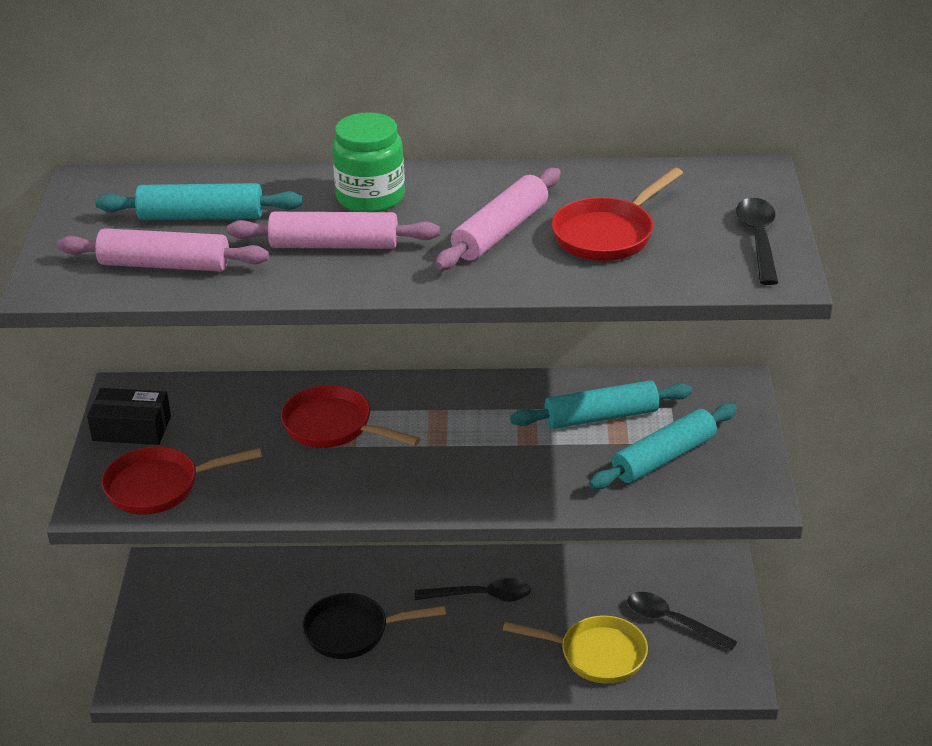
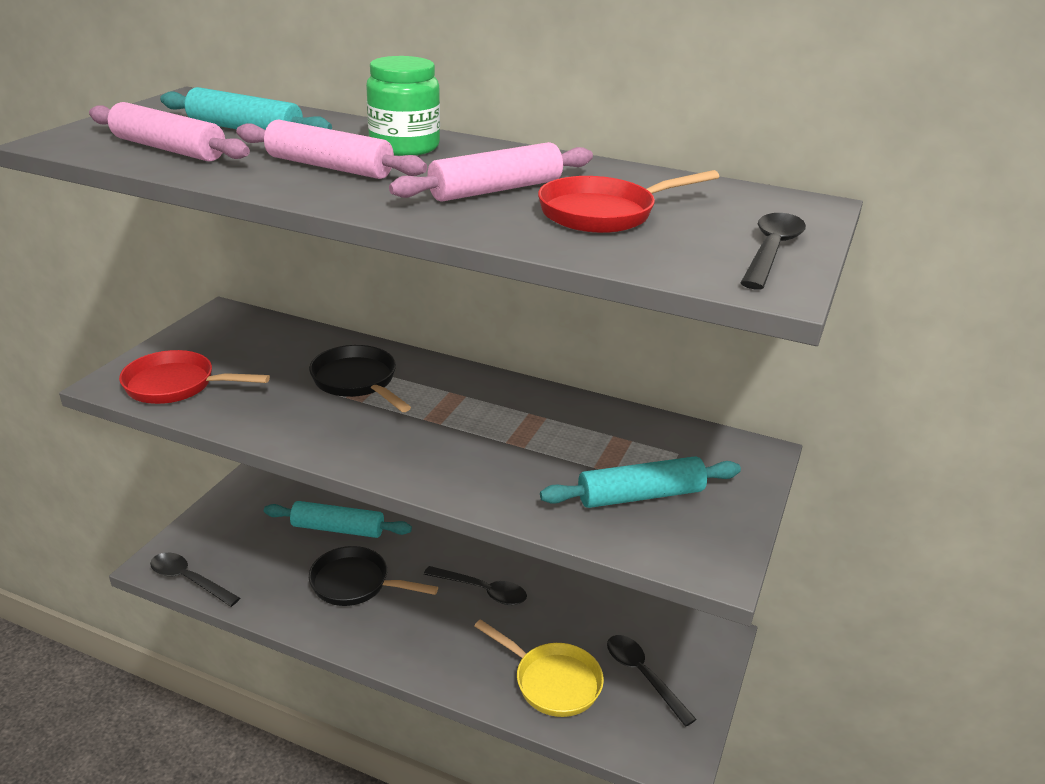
camera: 20 degrees right, 5 degrees down
black box [87,388,171,445] -> none
red pan [281,385,420,448] -> black pan [309,345,411,412]
turquoise rolling pin [510,380,692,429] -> turquoise rolling pin moved to [264,501,412,538]
none -> black spoon [150,553,240,607]

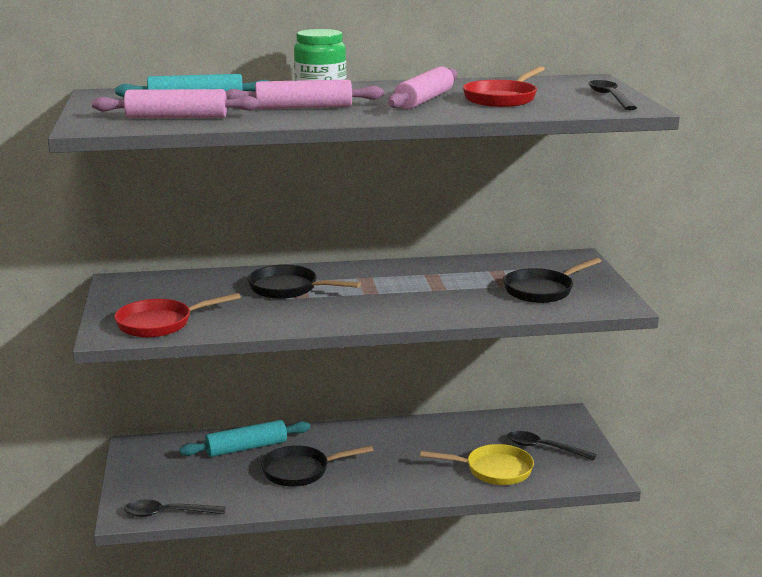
camera: 30 degrees left, 10 degrees down
black spoon [424,566,527,605] -> none
turquoise rolling pin [540,456,741,508] -> black pan [503,257,601,303]

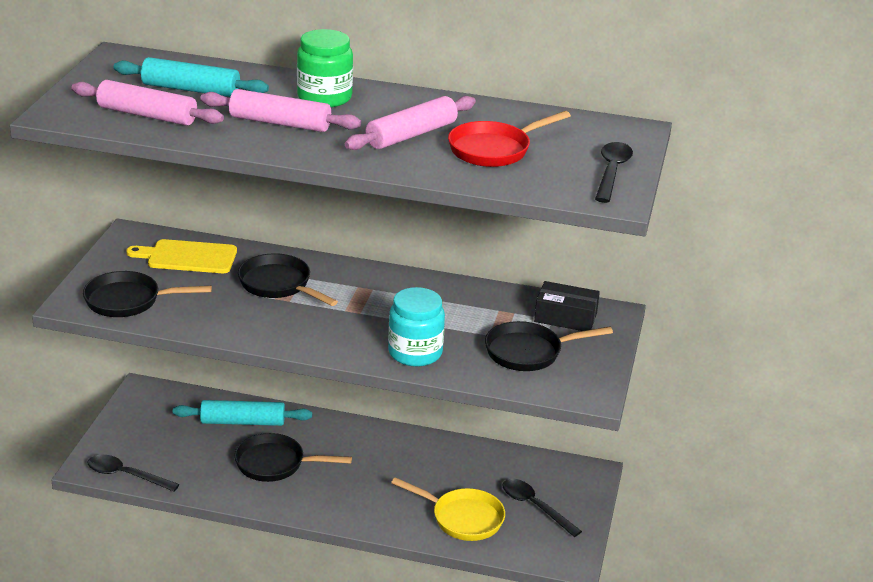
camera: 20 degrees right, 10 degrees up
red pan [114,293,241,338] -> black pan [83,271,212,317]
none -> yellow cutting board [126,239,237,273]
none -> turquoise jar [388,287,445,366]
none -> black box [534,281,600,331]

